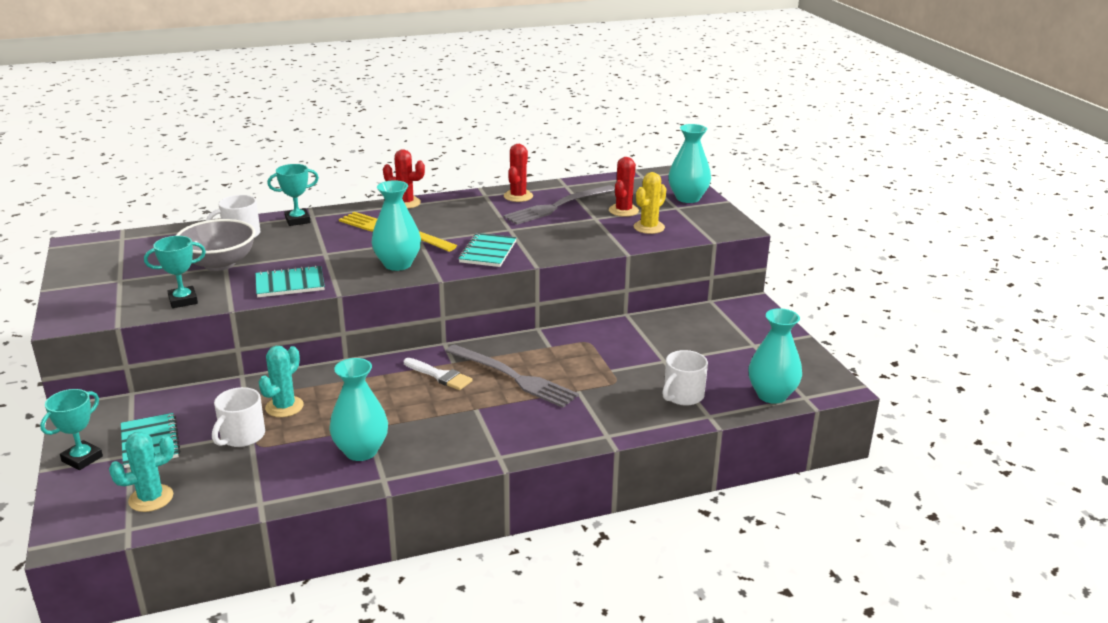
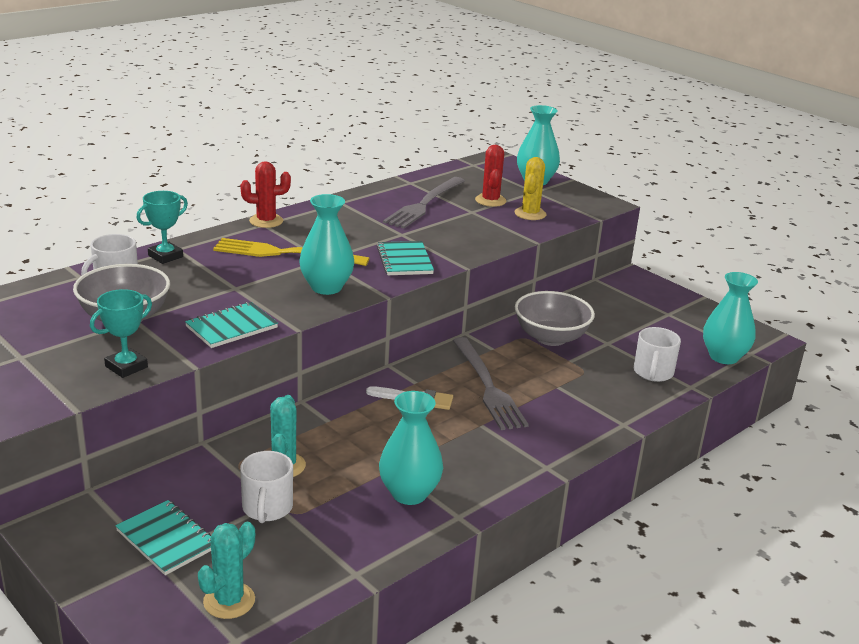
camera: 25 degrees left, 0 degrees up
turquoise trophy [40,389,103,470] -> none
grey fork [445,344,579,408] -> grey fork turned 60 degrees clockwise [452,337,529,430]
red cactus [504,144,533,202] -> none
none -> grey bowl [515,291,595,346]

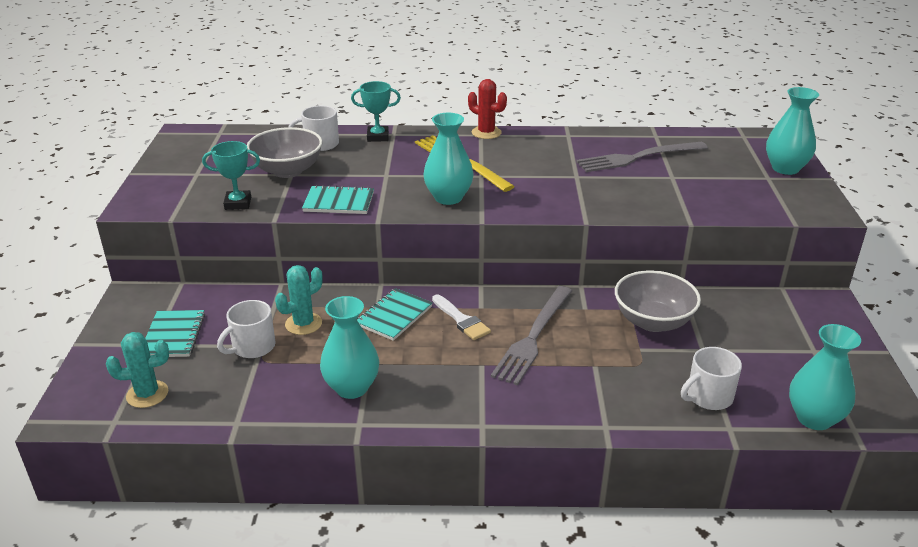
camera: 45 degrees right, 5 degrees up
turquoise notebook [377,241,434,275] -> turquoise notebook moved to [357,288,433,341]
red cactus [475,145,506,207] -> none
yellow cactus [515,157,546,220] -> none

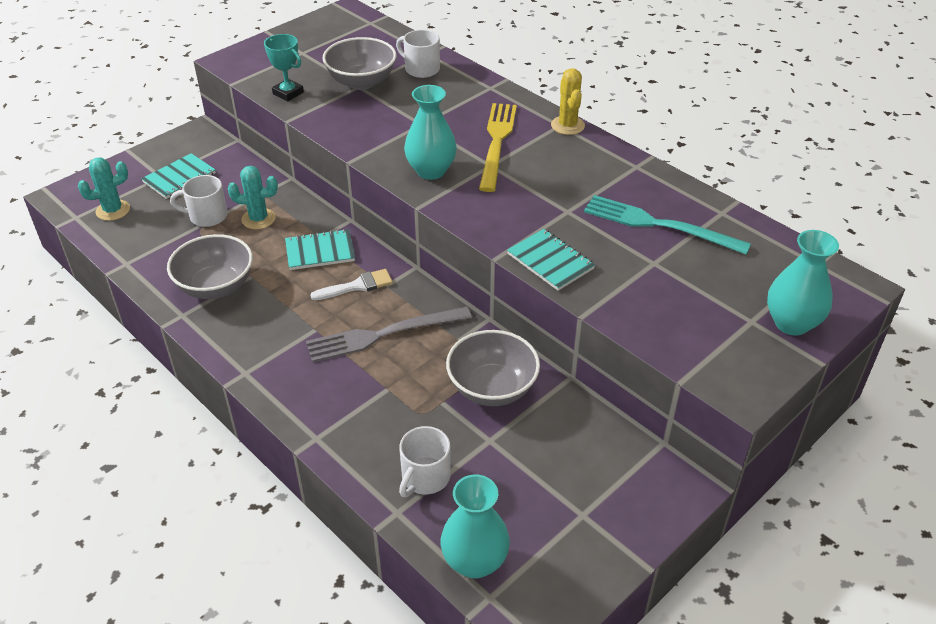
camera: 45 degrees right, 10 degrees up
turquoise cactus [106,332,169,408] -> turquoise cactus turned 60 degrees counterclockwise [78,157,130,221]
turquoise notebook [302,185,374,214] -> turquoise notebook moved to [507,229,595,291]
turquoise vase [320,296,379,399] -> grey bowl [167,234,253,299]
turquoise trophy [351,81,401,142] -> none
white brush [432,294,491,340] -> white brush turned 120 degrees counterclockwise [310,269,393,300]
red cactus [468,79,507,139] -> yellow cactus [551,68,585,135]
grey fork [576,142,708,172] -> turquoise fork [584,195,751,255]
white mug [681,347,742,410] -> white mug turned 75 degrees counterclockwise [399,426,451,497]

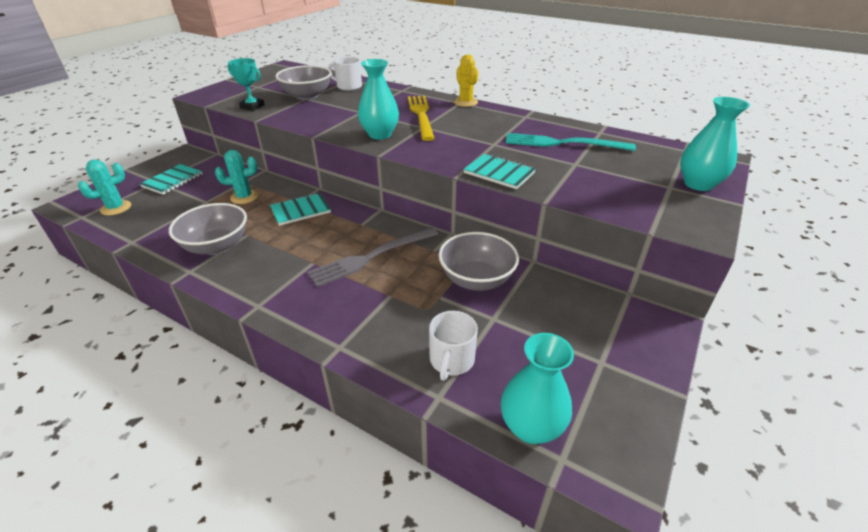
camera: 15 degrees left, 5 degrees down
white mug [170,175,228,227] -> none
white brush [310,269,393,300] -> none

